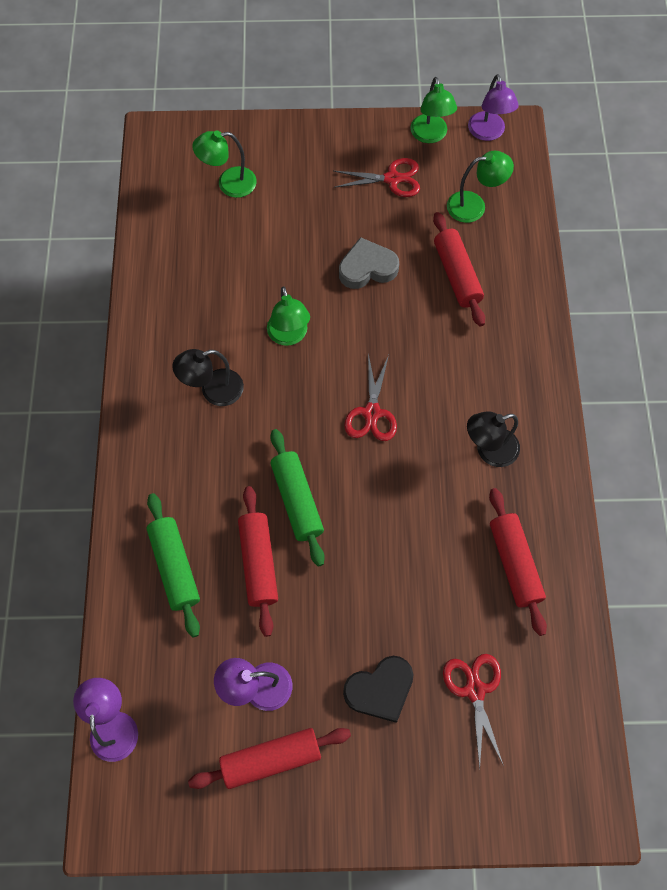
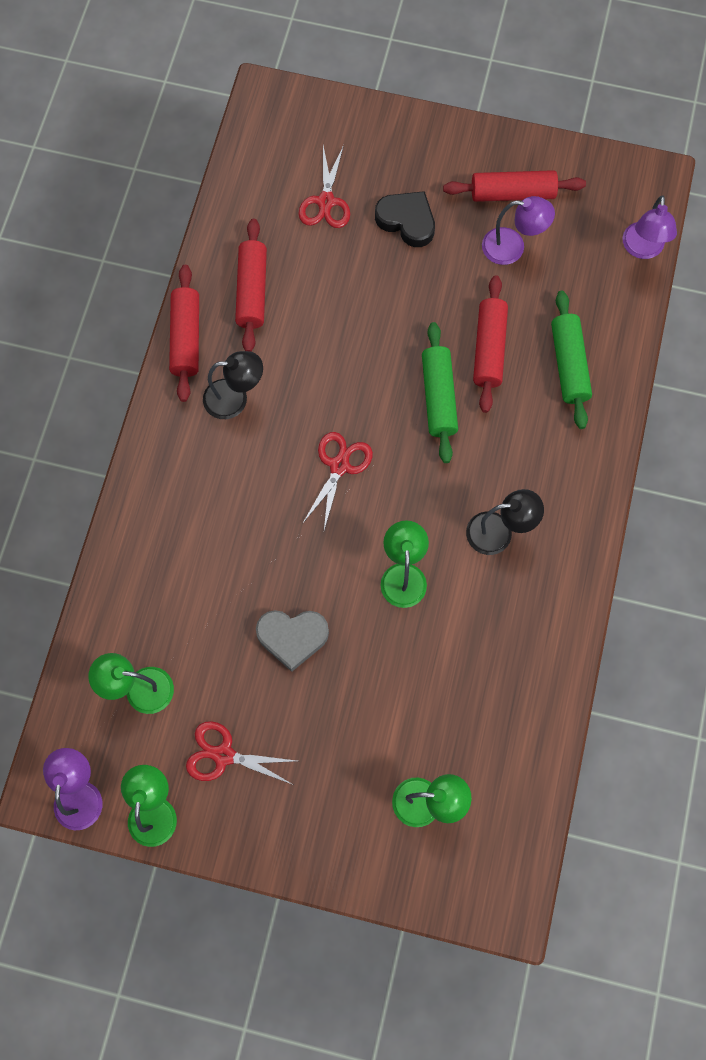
camera: 165 degrees left, 5 degrees up
black heart [343,656,413,723] -> black heart turned 45 degrees clockwise [375,191,435,247]
red rolling pin [433,212,485,327] -> red rolling pin moved to [169,265,199,402]

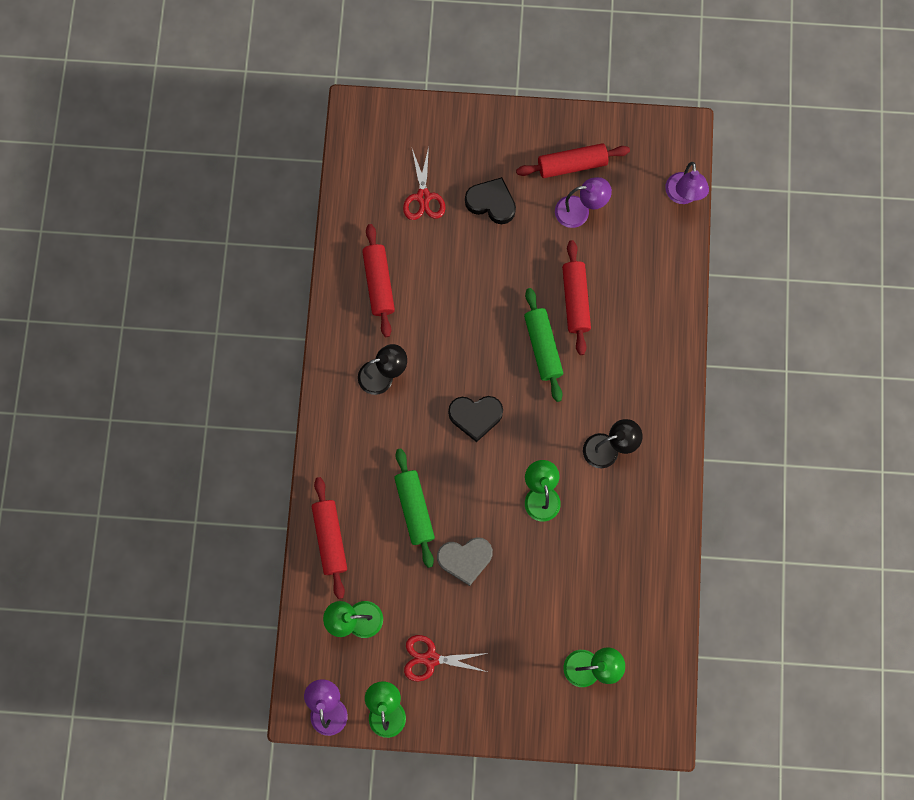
camera: 10 degrees left, 5 degrees up
red rolling pin [169,265,199,402] -> red rolling pin moved to [312,477,347,599]
red scissors [302,432,373,530] -> black heart [448,396,503,442]
green rolling pin [551,291,592,429] -> green rolling pin moved to [394,448,435,568]

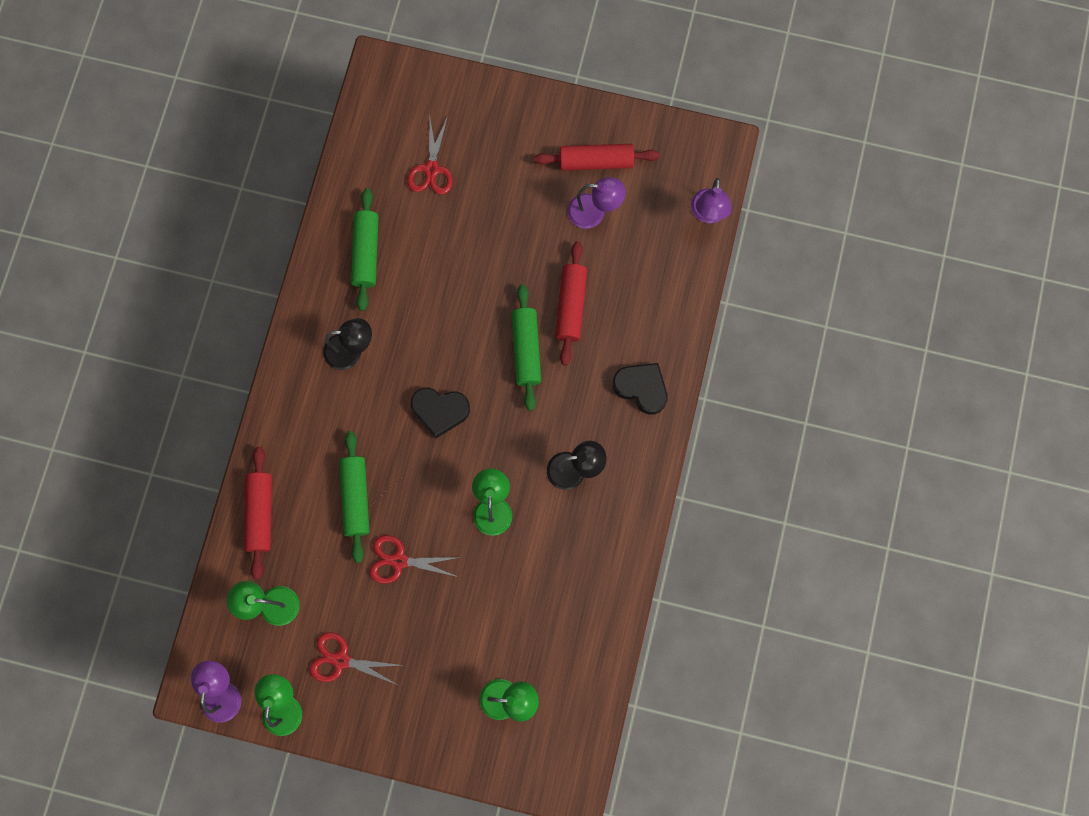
camera: 10 degrees right, 0 degrees up
red rolling pin [362,224,395,337] -> green rolling pin [351,188,379,311]
grey heart [437,537,493,586] -> red scissors [370,535,462,584]
black heart [465,177,516,224] -> black heart moved to [613,363,668,415]

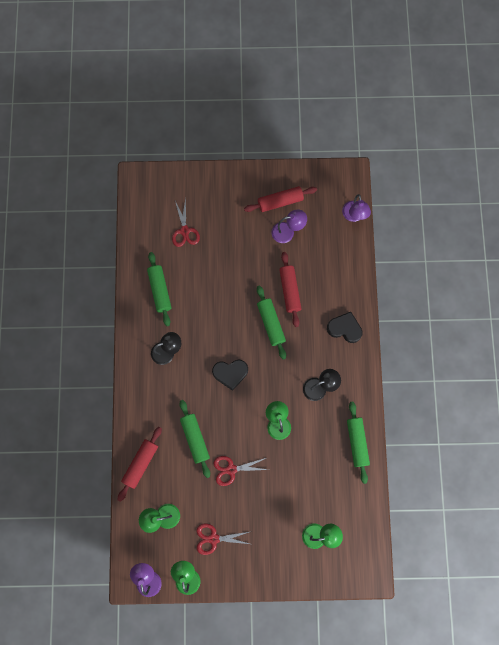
camera: 15 degrees left, 0 degrees up
red rolling pin [244,446,272,579] -> red rolling pin turned 45 degrees clockwise [118,427,162,502]
none -> green rolling pin [347,402,370,484]

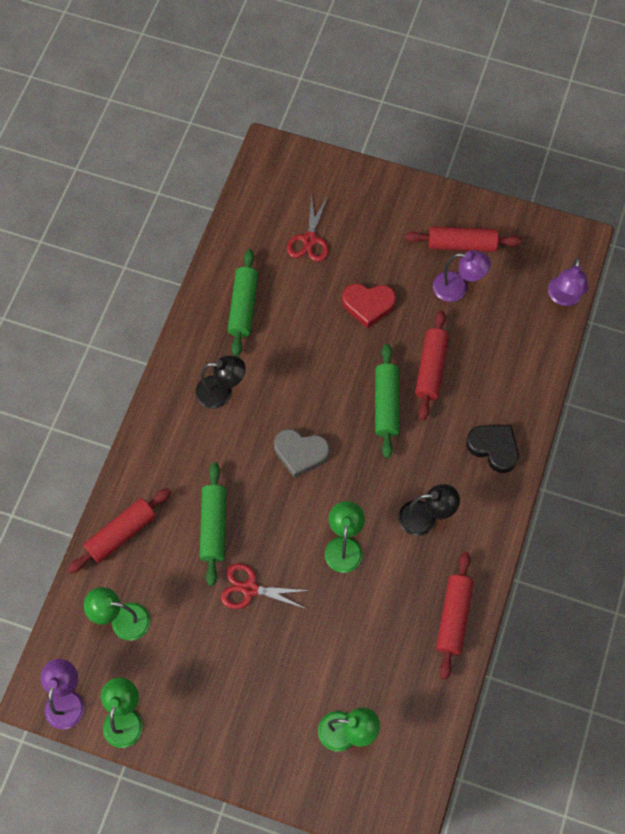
camera: 20 degrees right, 10 degrees down
red scissors [196,523,250,555] -> none
black heart [212,360,248,391] -> grey heart [274,429,330,478]
green rolling pin [347,402,370,484] -> red rolling pin [436,552,474,680]
none -> red heart [342,283,396,328]

